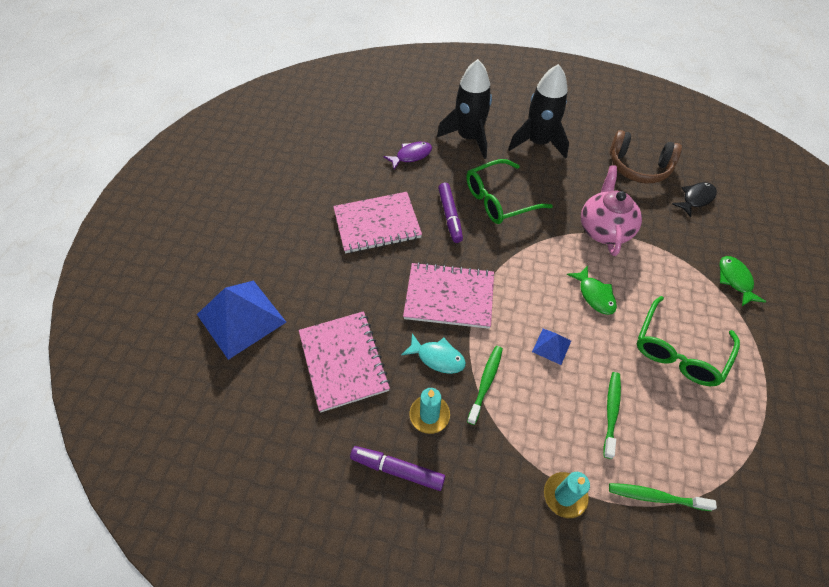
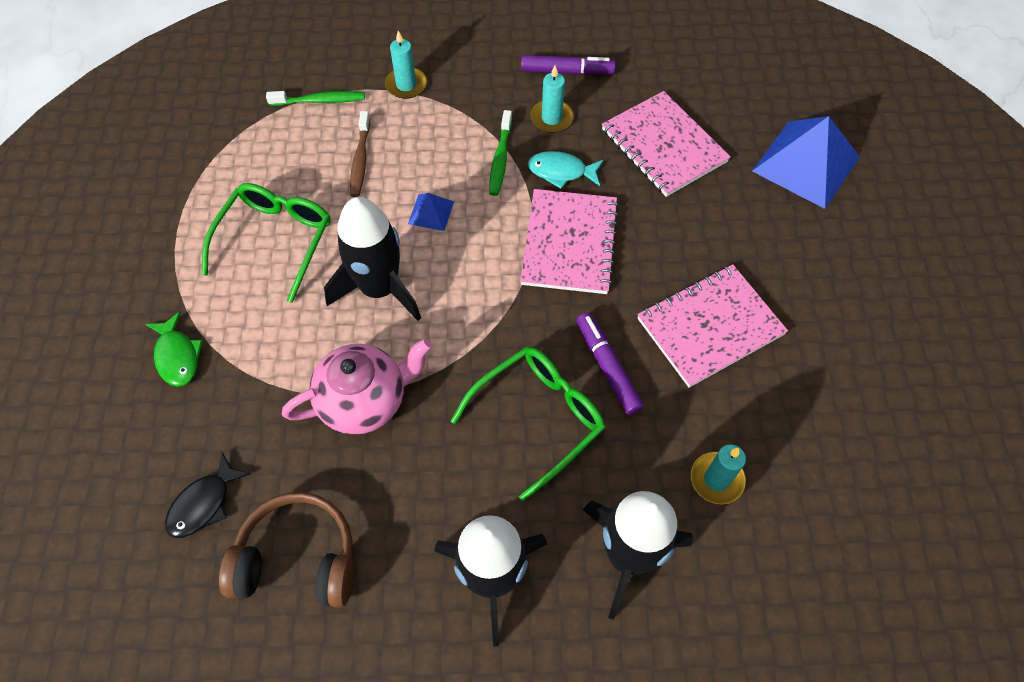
camera: 165 degrees right, 5 degrees up
purple fish [384,142,432,169] -> turquoise candle [691,444,746,504]
pink notebook [403,262,494,329] -> pink notebook turned 75 degrees counterclockwise [520,189,619,294]
green fish [567,265,617,315] -> black rocket [324,197,421,321]
pink teapot [581,165,642,256] -> pink teapot turned 105 degrees counterclockwise [282,338,432,435]
green toothbrush [603,372,621,459] -> brown toothbrush [350,111,370,197]

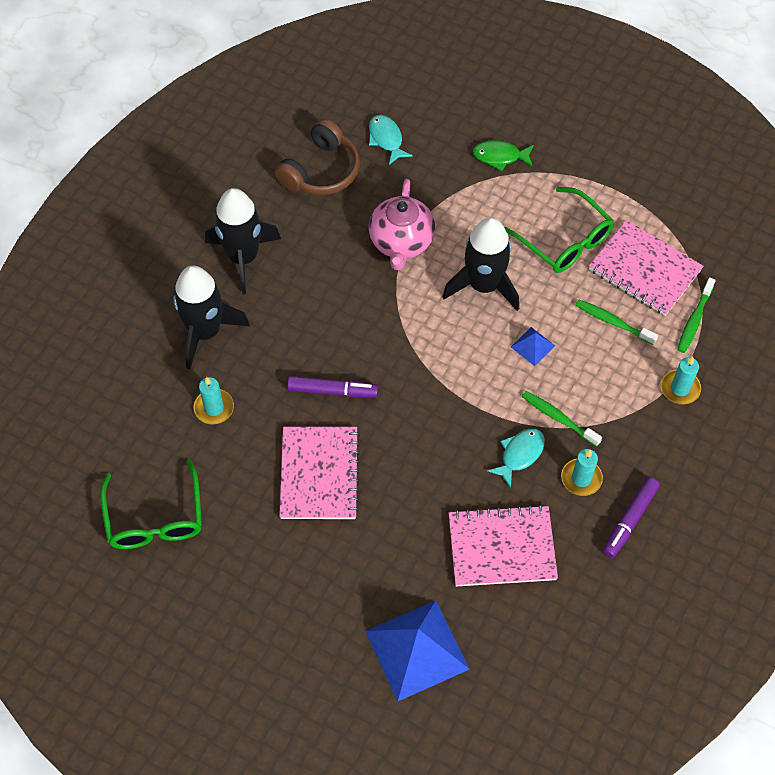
camera: 120 degrees right, 0 degrees up
black fish [165,452,250,538] -> turquoise fish [369,115,413,165]
brown toothbrush [350,111,370,197] -> green toothbrush [575,299,658,345]
green glasses [451,347,605,501] -> green glasses moved to [100,459,202,549]
pink notebook [520,189,619,294] -> pink notebook moved to [589,220,704,316]

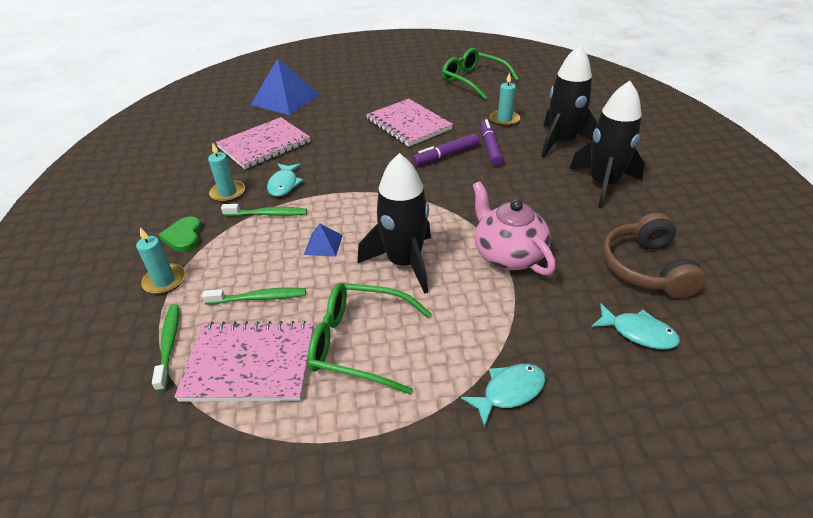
camera: 145 degrees right, 20 degrees down
green fish [473,140,534,171] -> turquoise fish [461,364,546,427]
purple marker [603,477,660,558] -> purple marker moved to [480,119,504,166]
none -> green heart [159,217,202,252]

